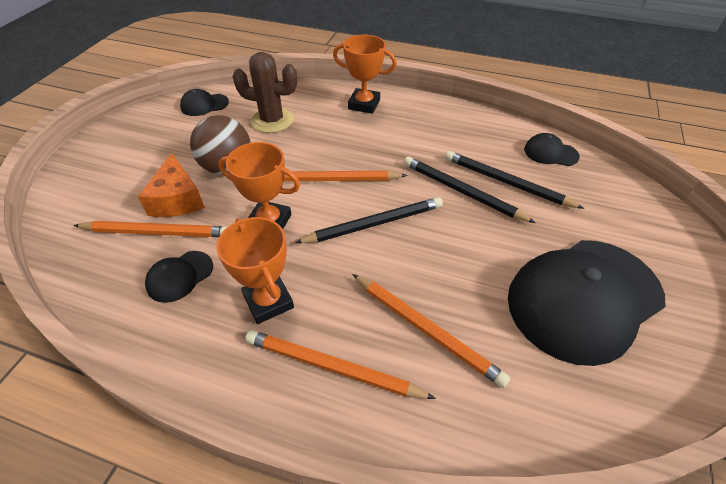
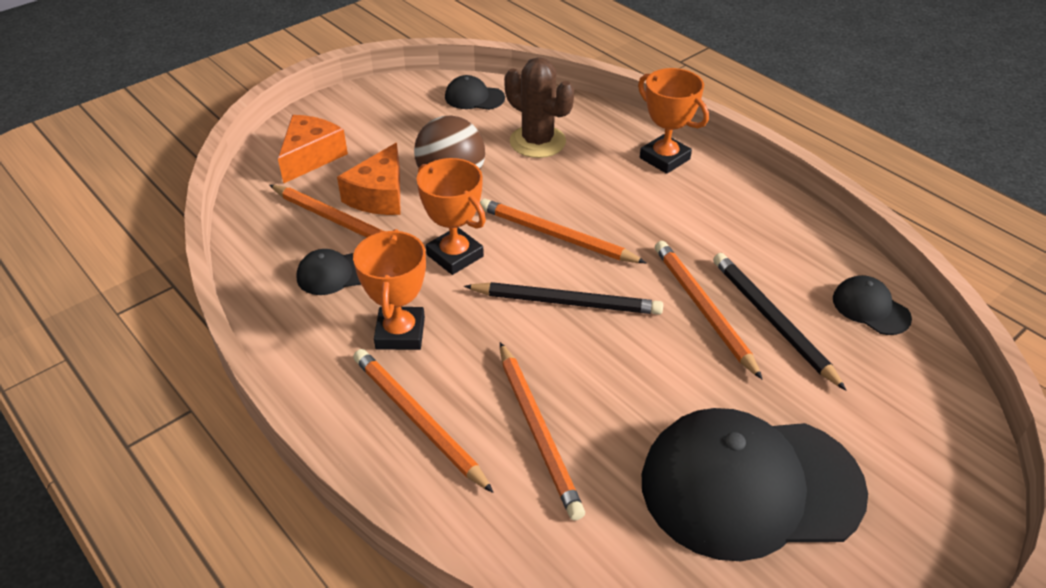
camera: 30 degrees right, 5 degrees down
black pencil [404,156,536,223] -> orange pencil [655,241,763,380]
none -> orange cheese [278,115,348,183]

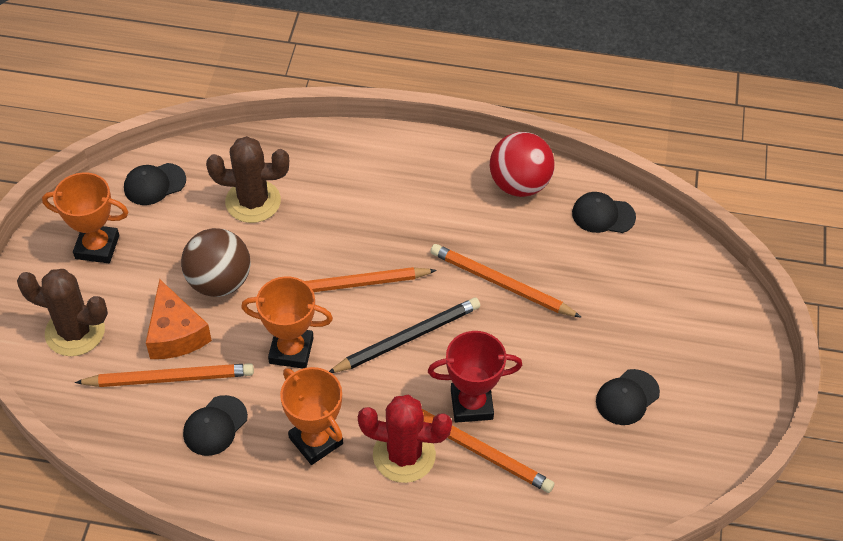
camera: 40 degrees left, 10 degrees up
orange cheese [278,115,348,183] -> brown cactus [17,269,108,356]
orange pencil [353,349,494,493] -> none
orange trophy [638,68,709,174] -> orange trophy moved to [42,172,128,263]
black cap [642,408,868,561] -> black cap [596,369,660,425], size x0.43
black pencil [713,253,846,390] -> none
none -> red cactus [358,395,452,483]
none -> red trophy [428,331,522,423]
none -> red ball [490,132,555,197]

